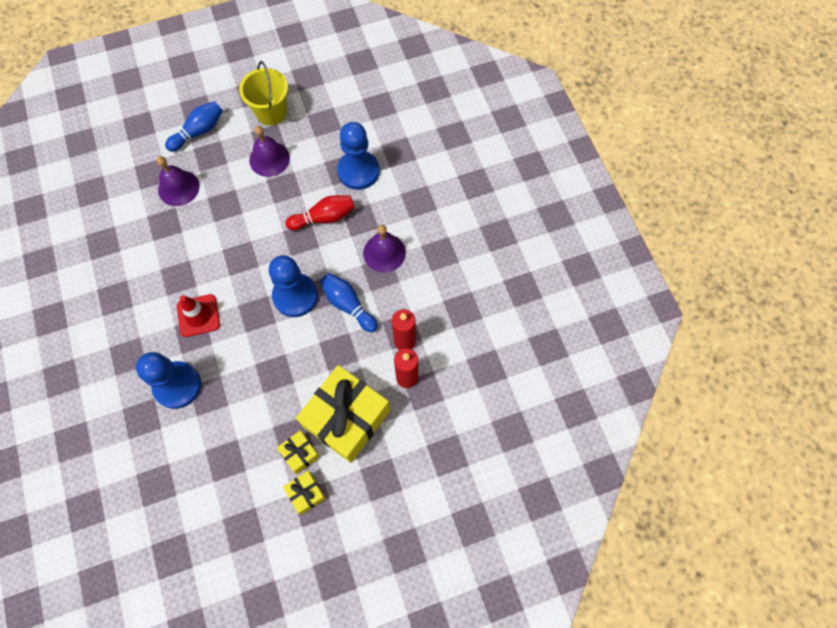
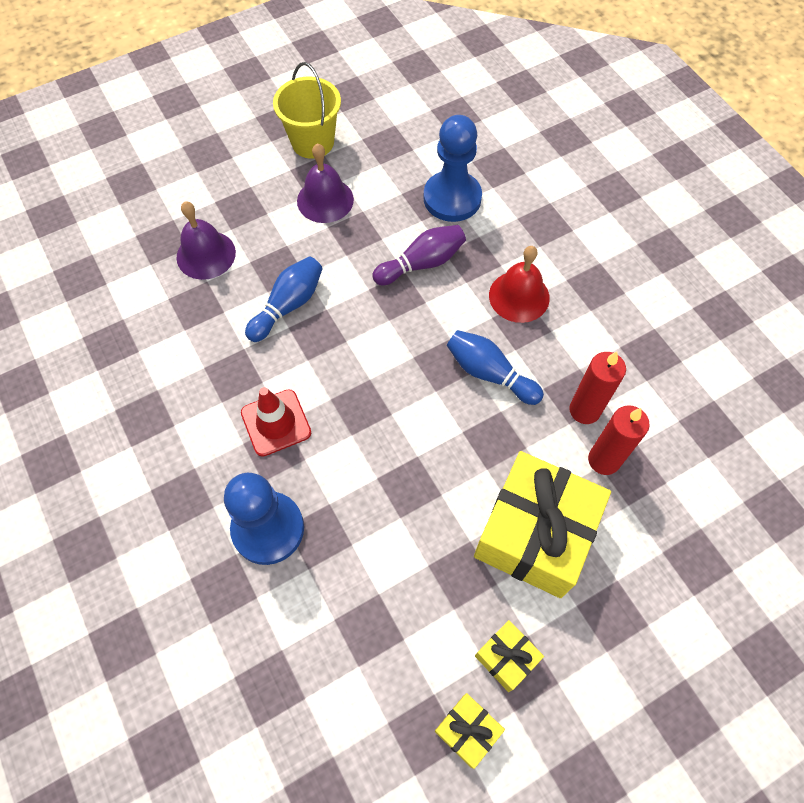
camera: 10 degrees left, 5 degrees down
blue bowling pin [165,101,223,152] -> blue bowling pin moved to [245,256,323,342]
blue pawn [269,255,318,317] -> none
yellow gift [277,430,320,474] -> yellow gift moved to [435,693,505,769]
red bowling pin [285,195,355,230] -> purple bowling pin [372,225,466,285]
purple bell [363,225,406,272] -> red bell [489,246,550,323]

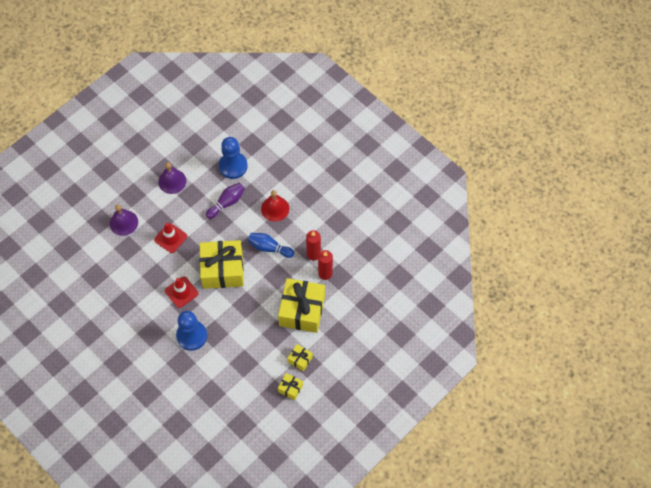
camera: 15 degrees left, 0 degrees up
blue bowling pin [245,256,323,342] -> red traffic cone [154,223,187,253]
yellow bucket [273,62,341,159] -> none
none -> yellow gift [200,240,244,289]

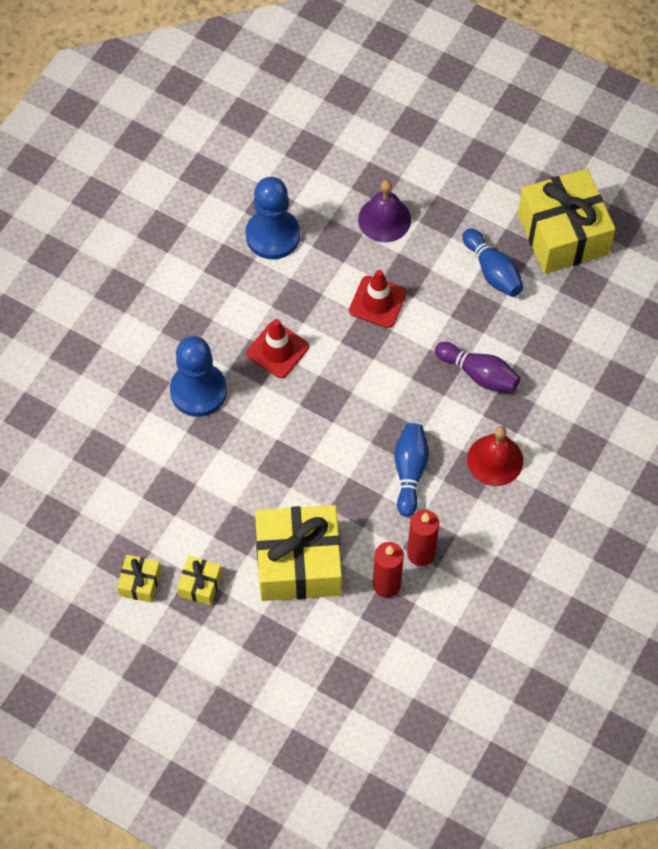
camera: 75 degrees right, 0 degrees up
purple bell [158,162,186,194] -> blue bowling pin [463,228,524,297]
yellow gift [200,240,244,289] -> yellow gift moved to [518,169,615,274]
blue pawn [219,137,248,179] -> blue pawn moved to [246,177,300,259]

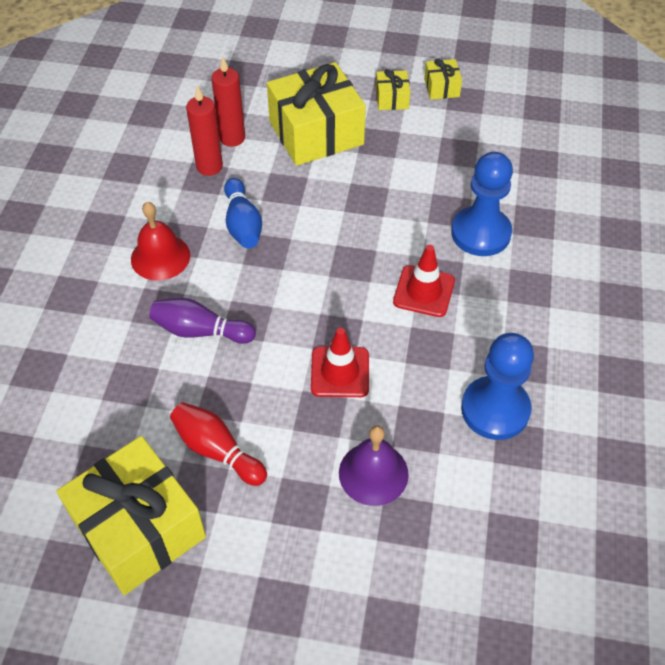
camera: 160 degrees right, 10 degrees down
blue bowling pin [463,228,524,297] -> red bowling pin [170,402,267,486]

